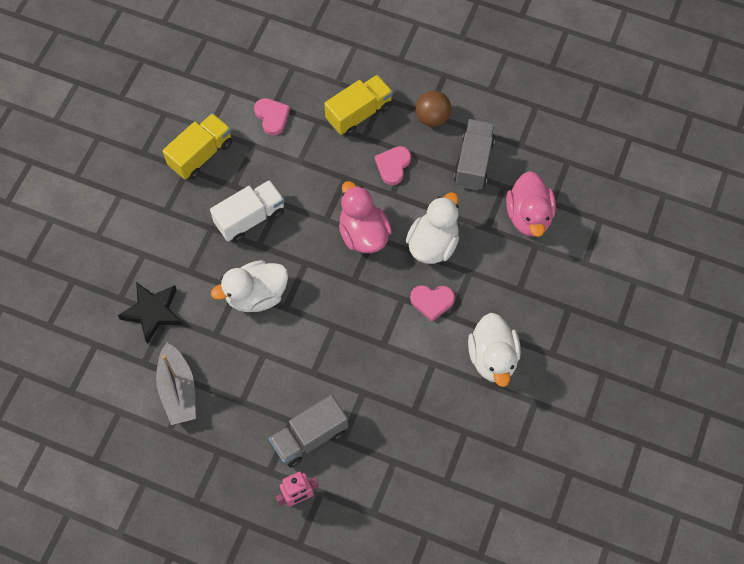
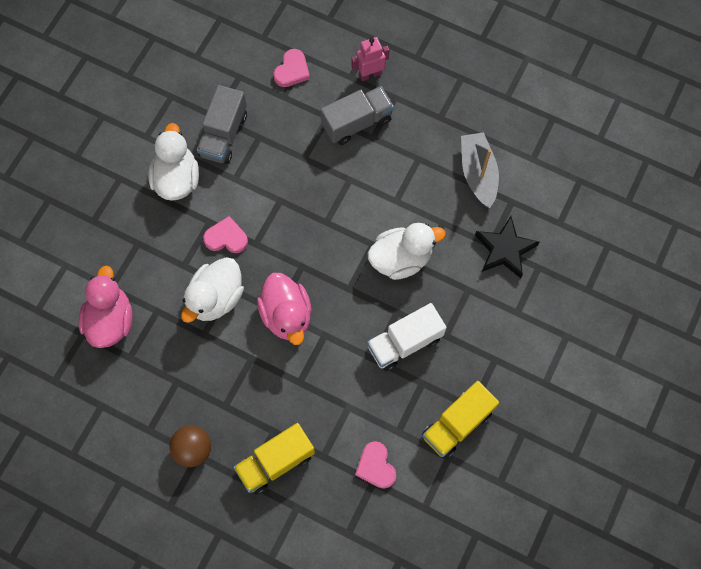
camera: 175 degrees left, 5 degrees up
pink heart [375,146,411,185] -> pink heart moved to [273,49,310,87]
grey truck [454,119,495,190] -> grey truck moved to [197,85,247,164]

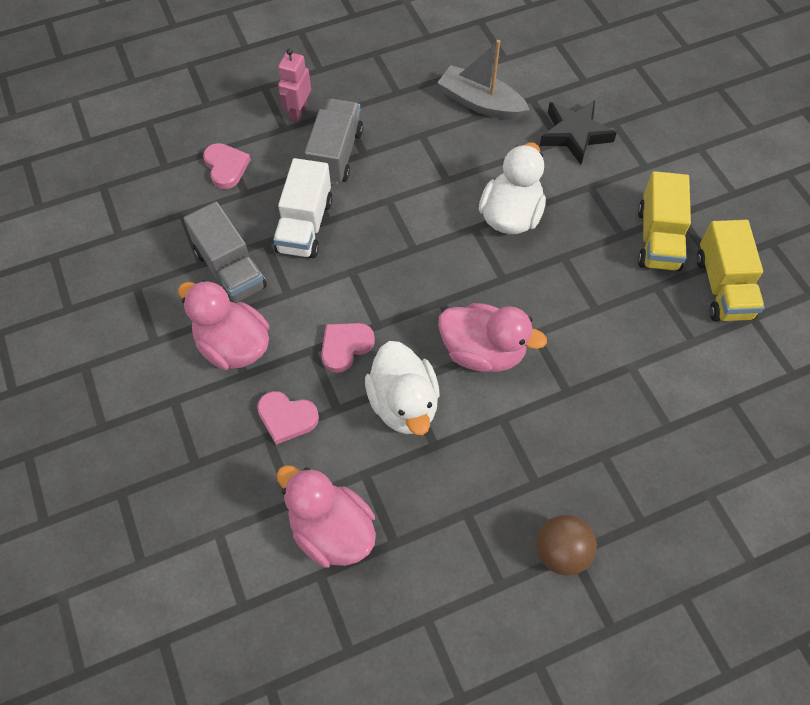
camera: 50 degrees left, 10 degrees down
white duck [149,123,199,201] -> pink duck [178,280,269,370]
yellow truck [233,423,315,495] -> yellow truck moved to [638,171,691,271]
pink heart [355,441,396,489] -> pink heart moved to [257,391,319,445]
white truck [367,303,447,371] -> white truck moved to [273,158,333,258]

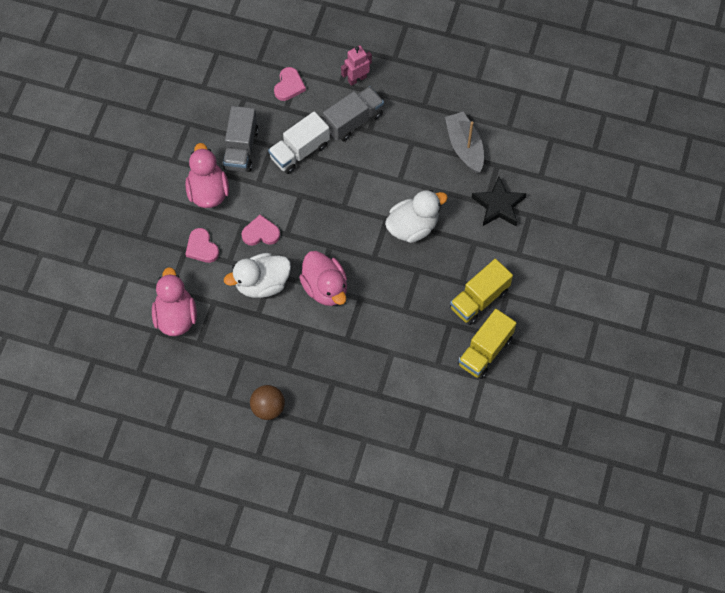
camera: 40 degrees right, 5 degrees up
white duck [365,341,440,435] -> white duck turned 45 degrees clockwise [224,253,291,298]

